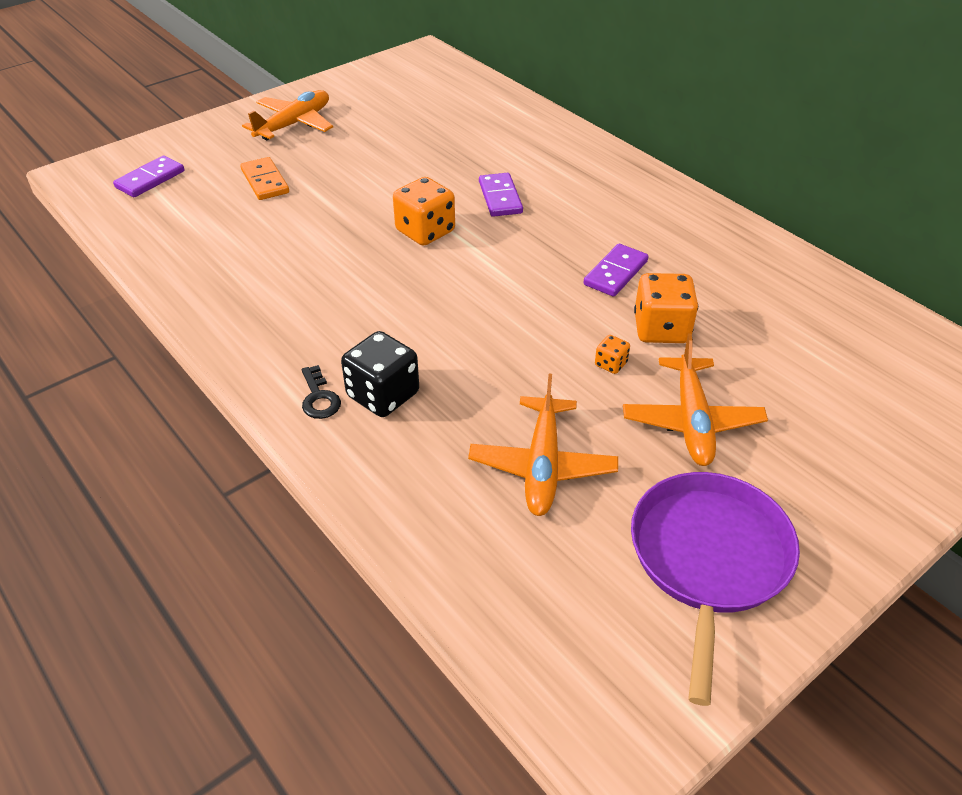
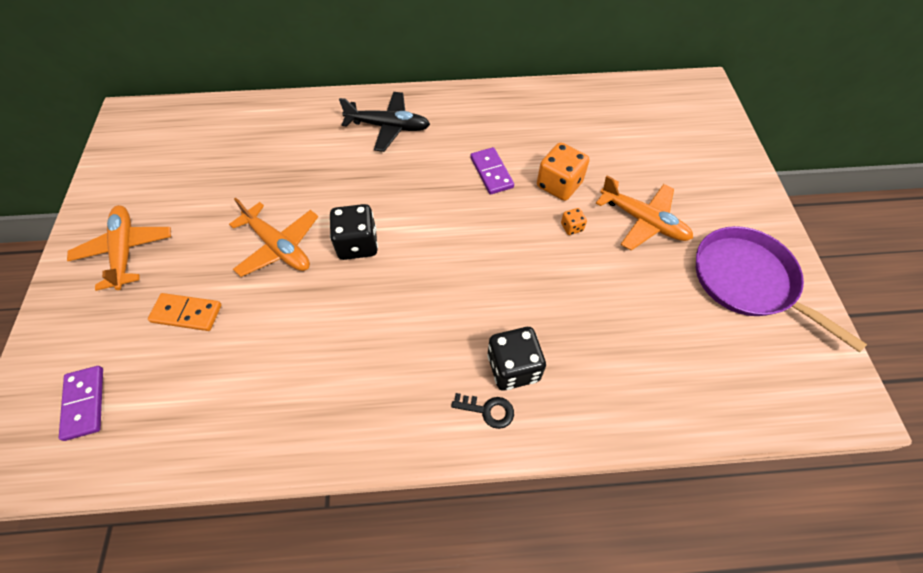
camera: 55 degrees left, 15 degrees up
orange dice [393,177,455,246] -> black dice [330,204,378,260]
orange plane [468,374,618,516] -> orange plane moved to [229,198,318,277]
purple domino [479,173,523,217] -> none
none -> black plane [339,92,430,152]

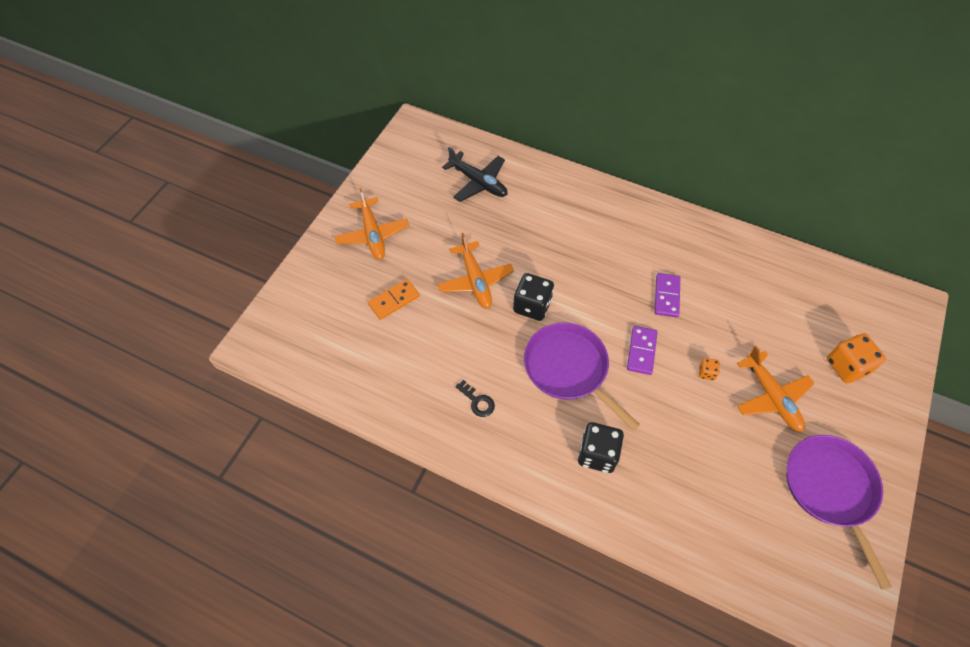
camera: 30 degrees right, 0 degrees up
purple domino [59,366,103,441] -> purple domino moved to [627,326,657,375]
orange plane [67,205,171,291] -> orange plane turned 150 degrees clockwise [335,188,409,260]
orange domino [148,293,221,331] -> orange domino turned 75 degrees counterclockwise [368,279,420,320]
black plane [339,92,430,152] -> black plane moved to [442,147,507,202]
black key [451,393,514,429] -> black key moved to [455,380,495,417]
orange dice [537,142,590,201] -> orange dice moved to [827,333,886,383]
none -> purple pan [524,323,640,431]

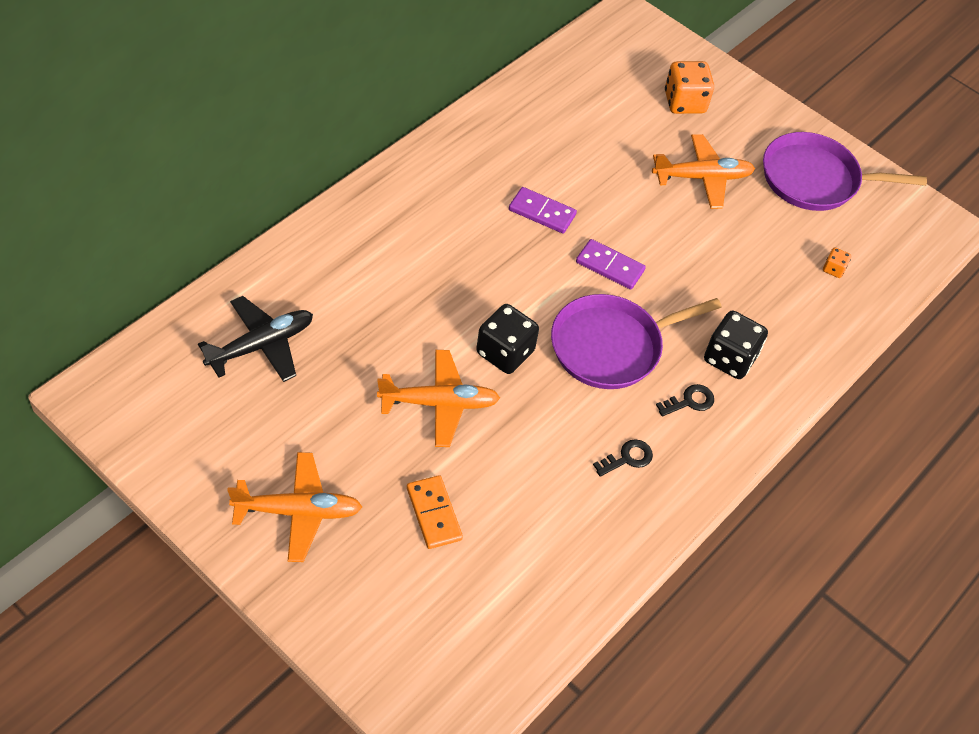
camera: 80 degrees left, 5 degrees down
orange dice [699,358,720,380] -> orange dice moved to [823,247,851,278]
none -> black key [656,384,714,416]

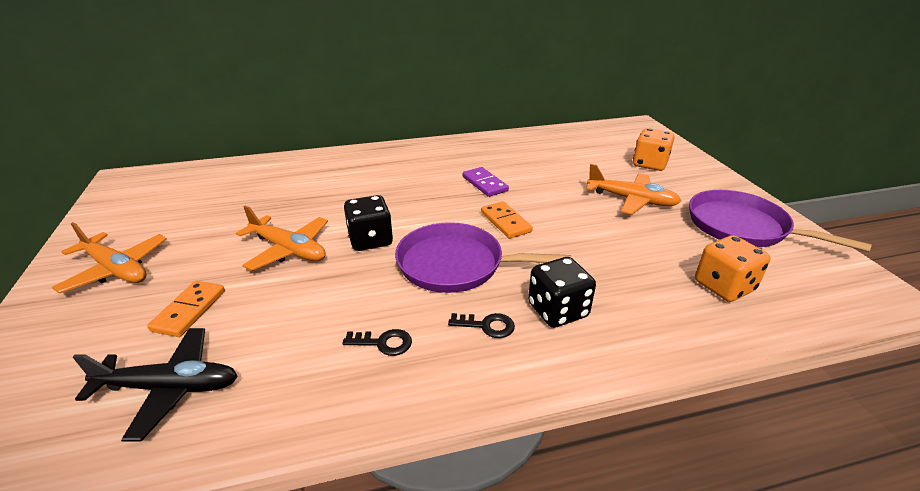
camera: 40 degrees right, 20 degrees down
black plane [198,296,313,382] -> black plane moved to [73,328,238,442]
purple domino [576,239,646,290] -> orange domino [481,201,533,239]
orange dice [823,247,851,278] -> orange dice [695,235,771,302], size x2.08

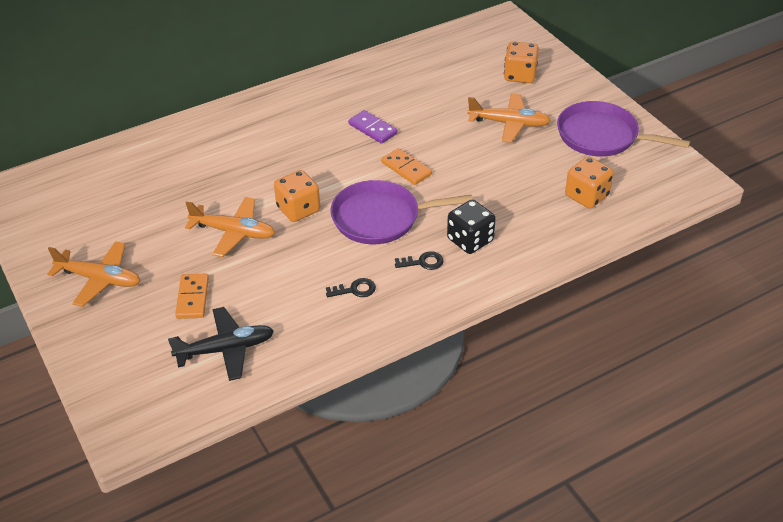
camera: 15 degrees left, 10 degrees up
black dice [344,195,393,251] -> orange dice [274,170,320,222]

